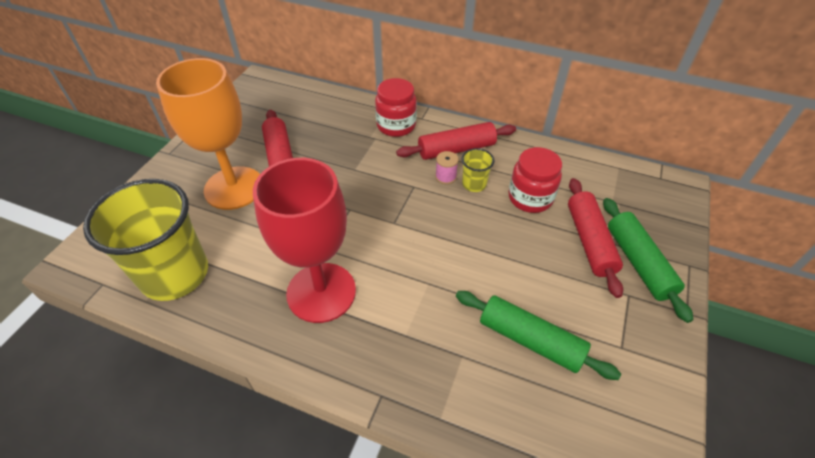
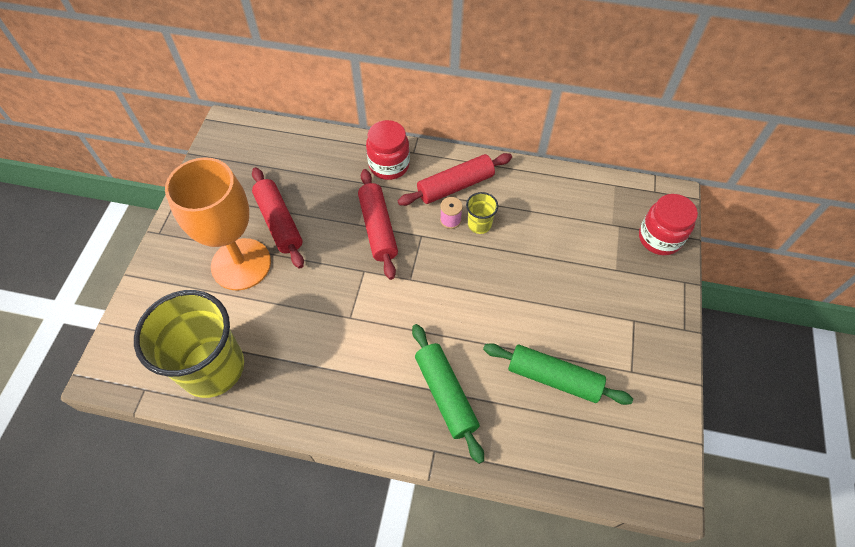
camera: 10 degrees left, 10 degrees up
red goblet [253,158,356,323] -> none
red jar [509,147,562,213] -> red jar moved to [639,194,698,255]
red rolling pin [568,178,623,298] -> red rolling pin moved to [358,169,398,280]
green rolling pin [603,198,693,323] -> green rolling pin moved to [412,324,484,464]

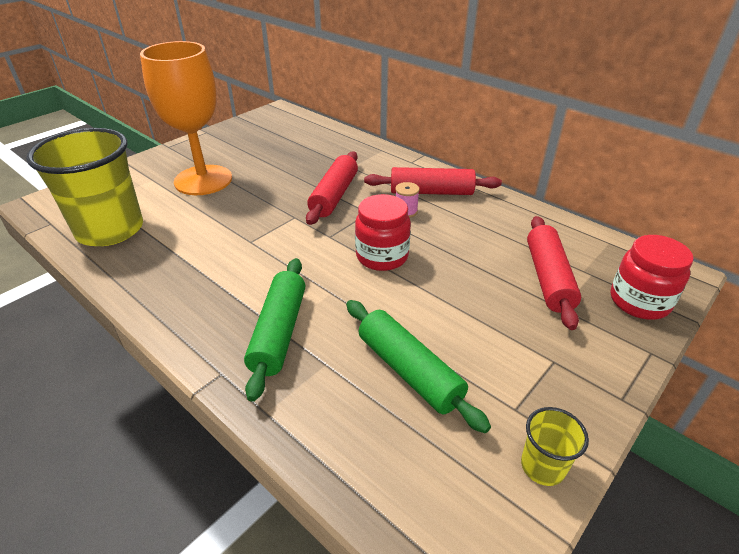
camera: 30 degrees right, 20 degrees down
red rolling pin [252,167,304,269] -> red rolling pin moved to [527,216,581,330]
red jar [366,120,410,180] -> red jar moved to [355,194,411,271]
yellow cup [466,192,498,234] -> yellow cup moved to [521,407,589,486]

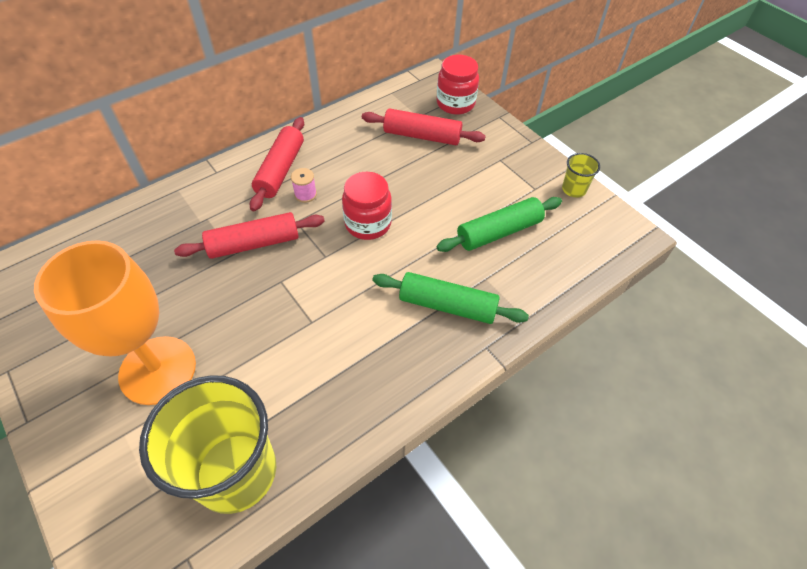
camera: 80 degrees left, 15 degrees up
red rolling pin [306,152,358,225] -> red rolling pin turned 45 degrees counterclockwise [174,212,325,259]

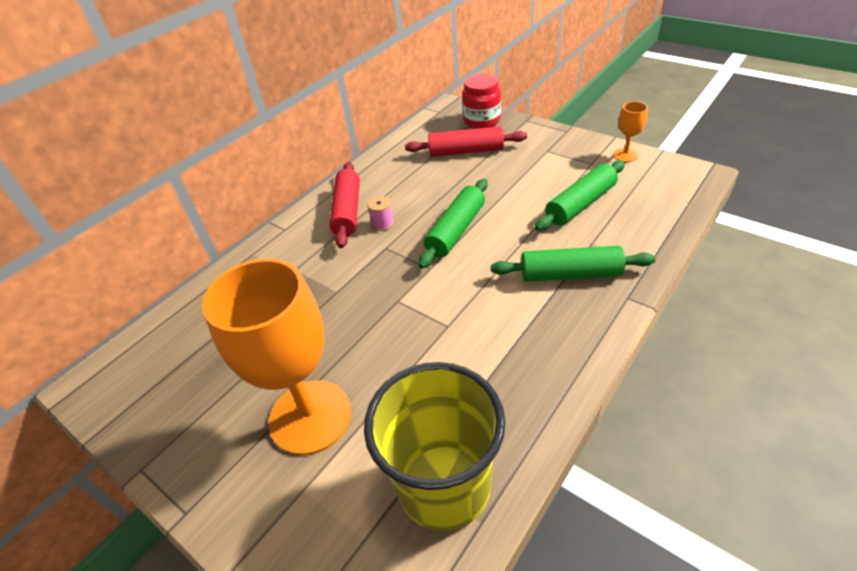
camera: 10 degrees left, 10 degrees down
red rolling pin [174,212,325,259] -> none
red jar [342,172,392,240] -> green rolling pin [418,179,488,269]
yellow cup [562,153,600,198] -> orange goblet [613,101,648,162]

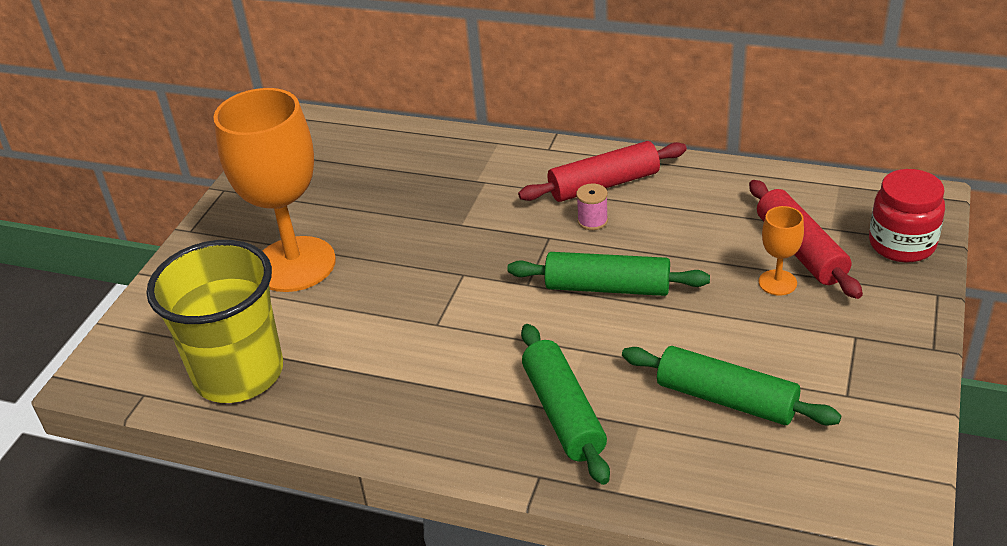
camera: 70 degrees right, 5 degrees down
orange goblet [613,101,648,162] -> orange goblet moved to [759,206,804,295]

